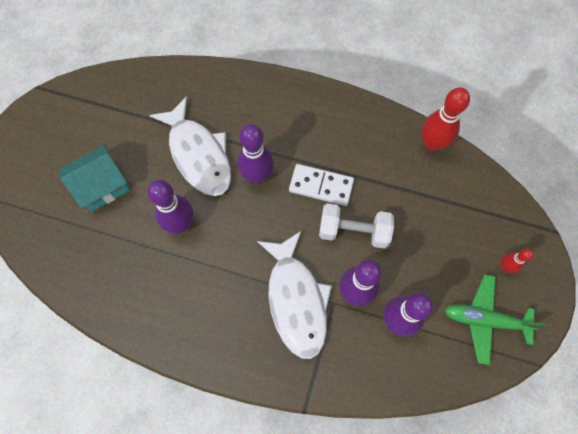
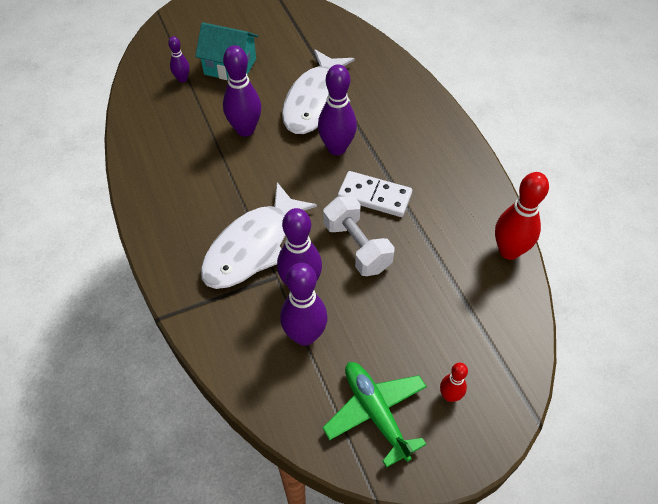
camera: 50 degrees right, 15 degrees down
white domino [289,164,354,206] -> white domino turned 45 degrees counterclockwise [338,171,412,217]
none -> purple bowling pin [168,36,189,83]

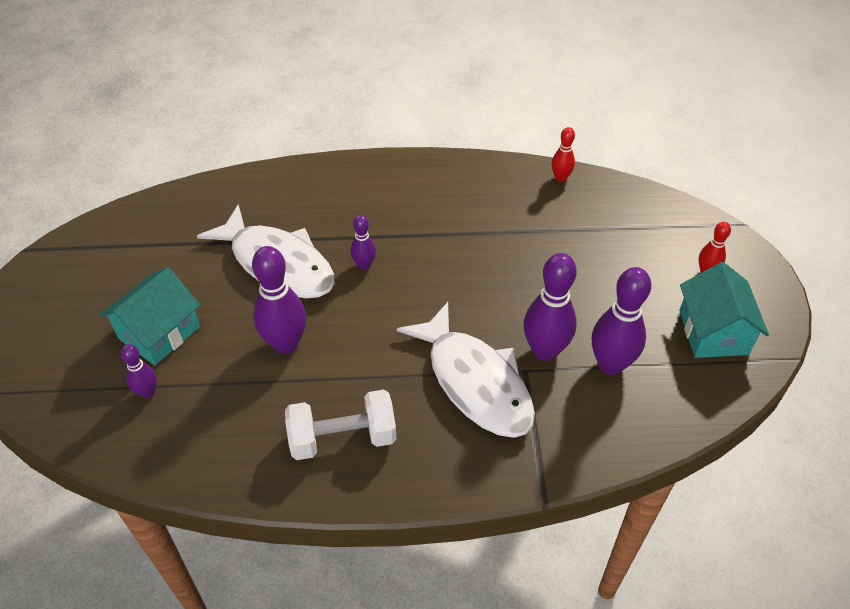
camera: 70 degrees left, 5 degrees down
purple bowling pin [318,64,357,155] -> purple bowling pin [351,215,376,270], size x0.54
white dumbbell [323,196,395,276] -> white dumbbell moved to [285,389,396,460]
green plane [323,362,427,468] -> turquoise house [679,262,769,358]
white domino [338,171,412,217] -> none
red bowling pin [495,172,549,260] -> red bowling pin [552,127,575,182], size x0.54

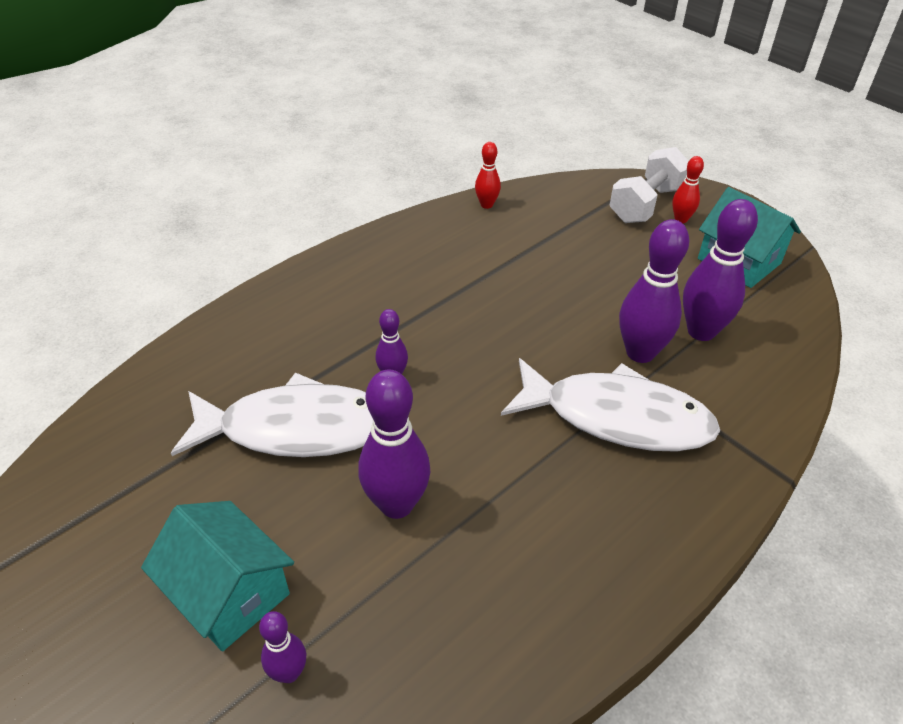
camera: 40 degrees left, 5 degrees down
turquoise house [100,267,200,365] -> turquoise house turned 45 degrees counterclockwise [141,501,294,651]
white dumbbell [285,389,396,460] -> white dumbbell moved to [610,147,689,223]

